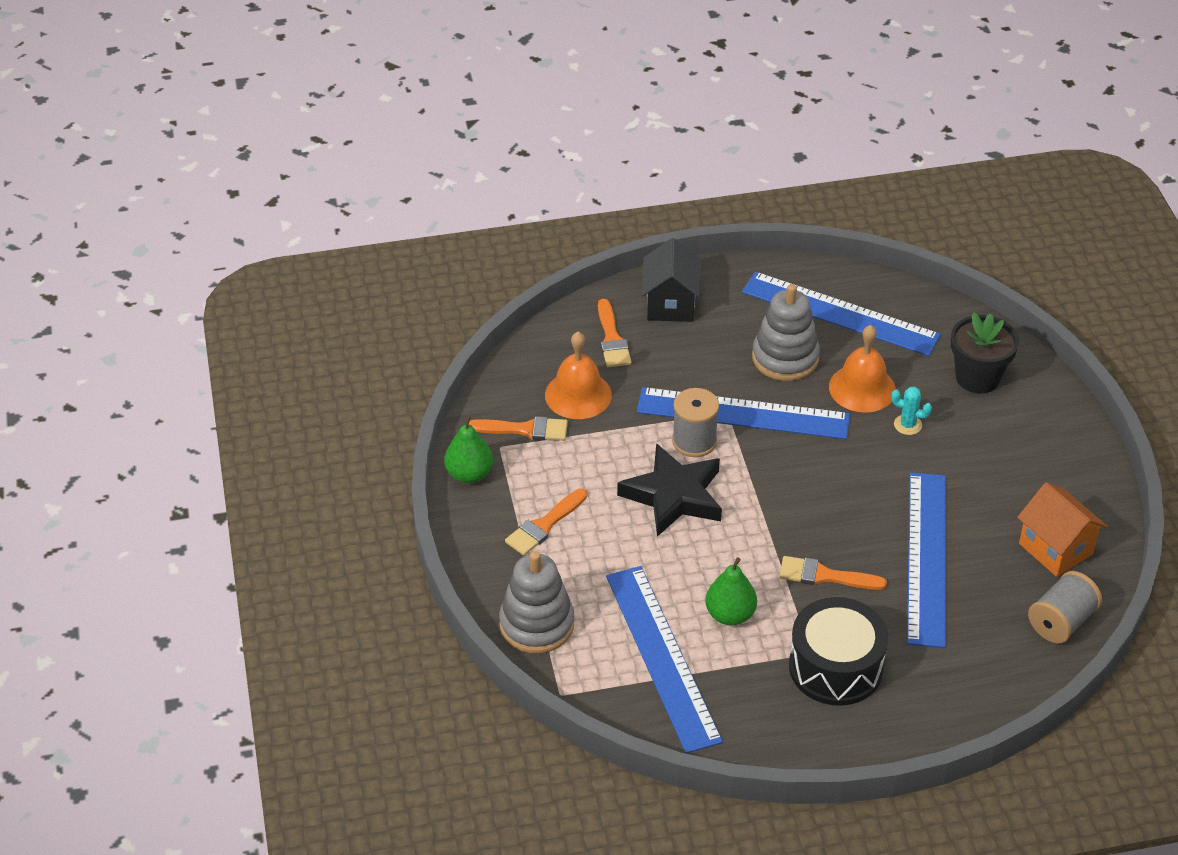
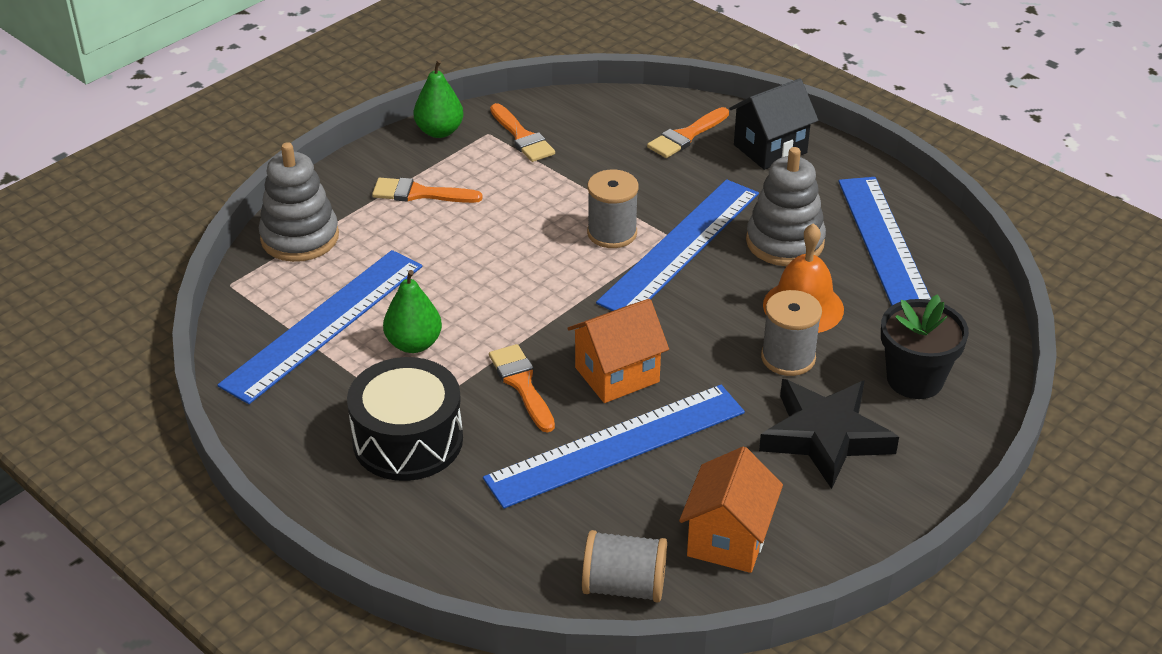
camera: 55 degrees right, 5 degrees down
orange bell [545,332,612,419] -> none
black star [617,443,722,537] -> black star moved to [759,379,899,489]
blue ruler [637,387,850,439] -> blue ruler turned 60 degrees clockwise [596,179,759,311]
turquoise cactus [891,387,932,435] -> grey spool [761,290,822,376]
none -> orange house [567,299,669,403]

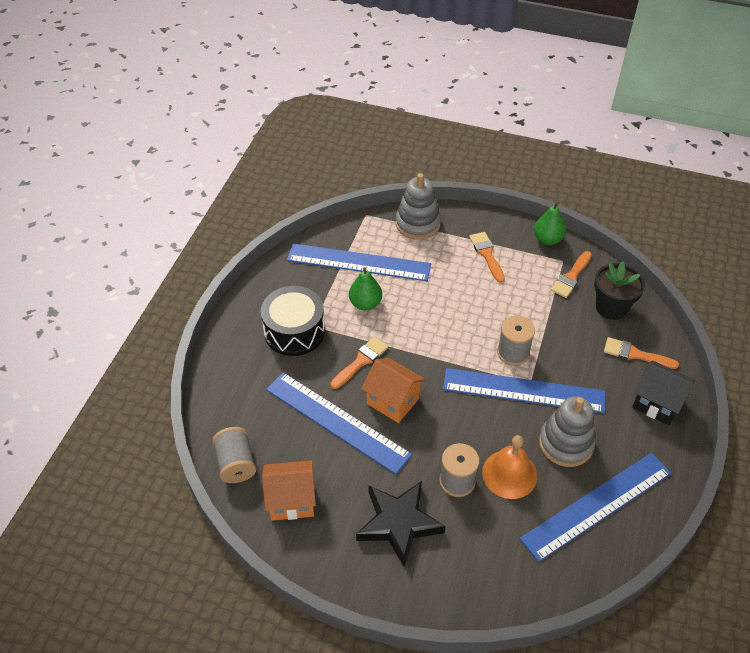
camera: 65 degrees right, 10 degrees up
black flower pot [881,294,969,399] -> black flower pot moved to [594,261,645,320]

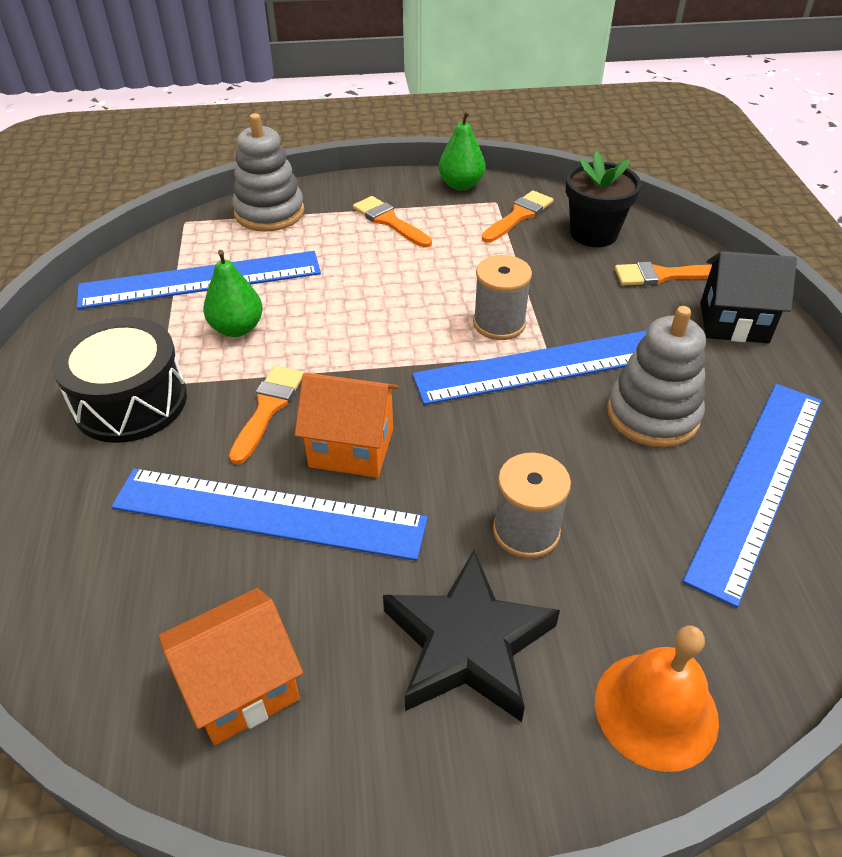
camera: 25 degrees left, 5 degrees down
grey spool [212,427,256,483] -> none
orange bell [482,435,537,499] -> orange bell moved to [595,625,719,772]
orange brush [551,251,592,298] -> orange brush turned 150 degrees counterclockwise [482,190,553,243]

